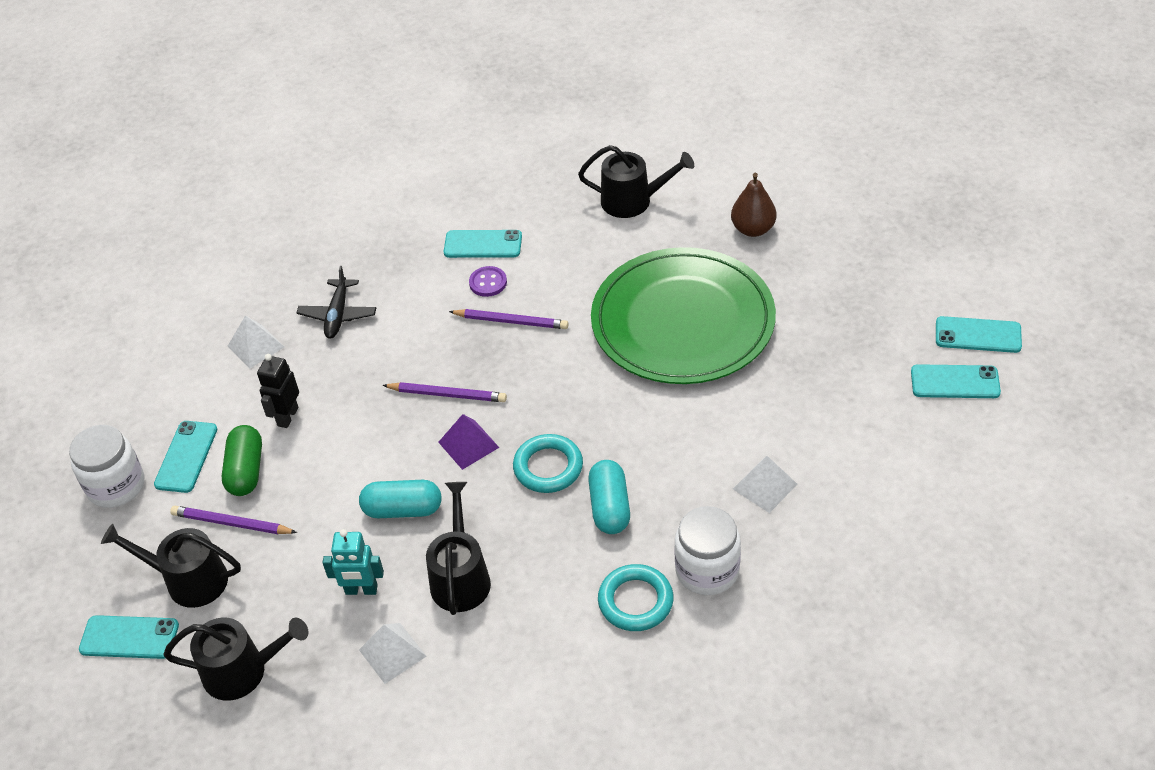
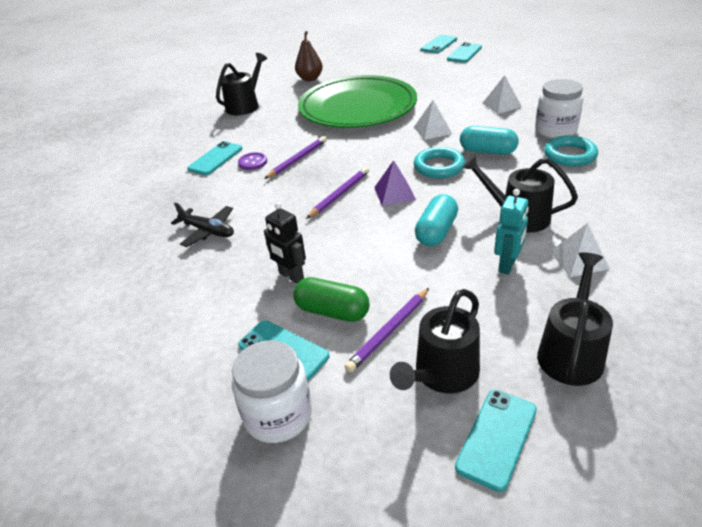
camera: 65 degrees left, 10 degrees down
white pyramid [228,315,284,369] -> white pyramid moved to [414,100,452,140]

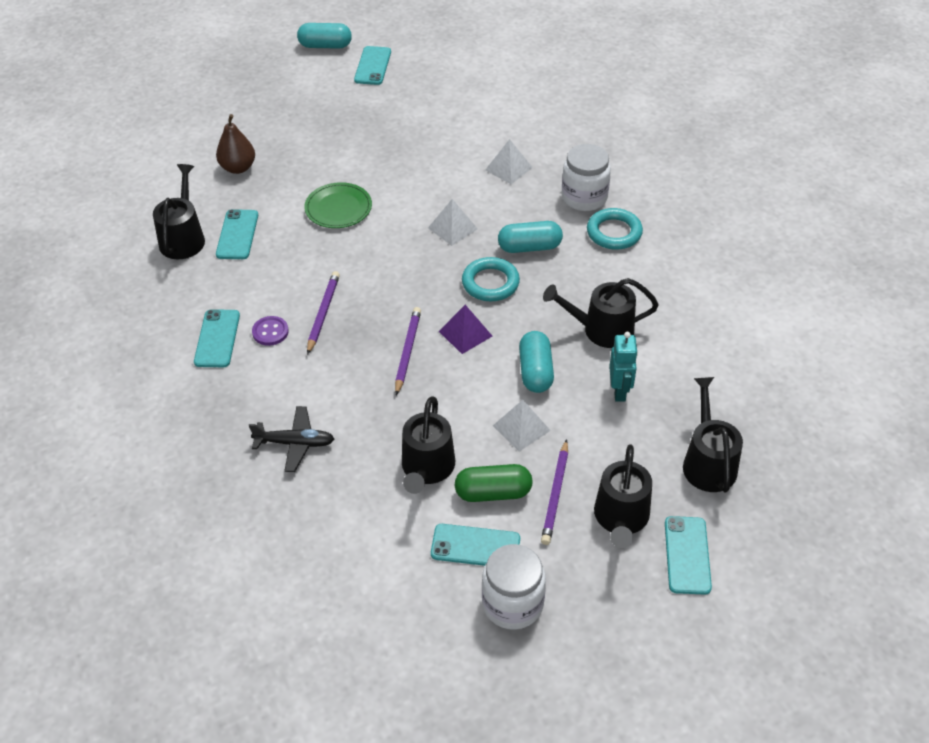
camera: 30 degrees left, 10 degrees up
black robot [264,202,306,284] -> black watering can [402,396,455,494]
green plate [298,75,417,128] -> green plate [304,182,372,228], size x0.44
turquoise phone [447,42,482,63] -> turquoise phone moved to [216,209,258,259]
white pyramid [550,223,610,277] -> white pyramid moved to [493,400,551,451]
none -> turquoise capsule [297,23,352,49]

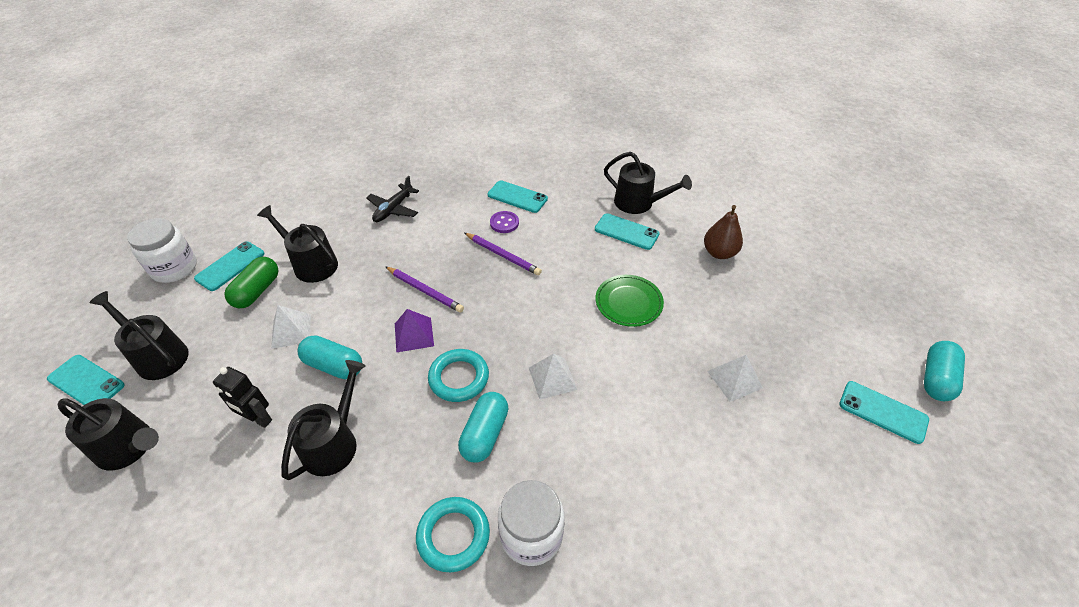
camera: 115 degrees right, 0 degrees up
white pyramid [485,139,533,184] -> white pyramid moved to [707,355,763,402]
purple pencil [541,439,568,545] -> none
turquoise robot [609,332,638,402] -> black robot [213,367,272,428]

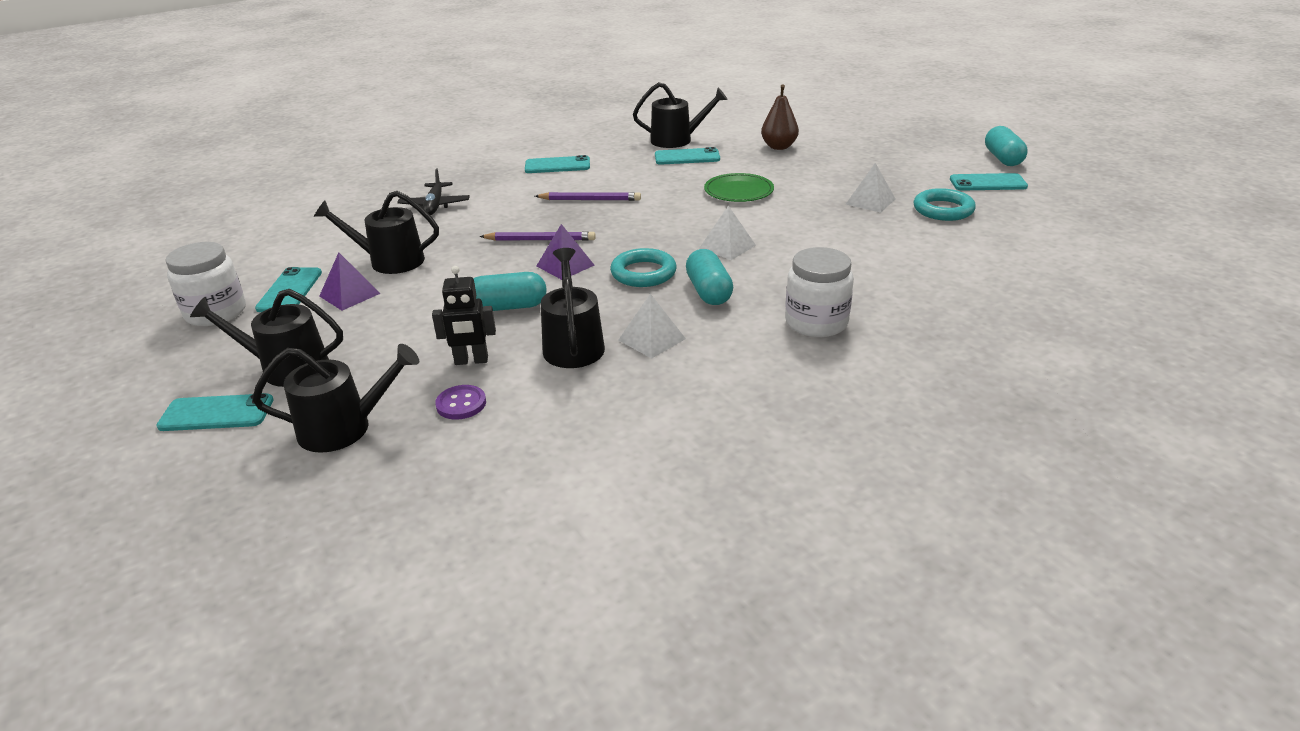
camera: 30 degrees left, 15 degrees down
green capsule [224,257,278,308] -> purple pyramid [319,252,381,311]
white pyramid [271,305,311,349] -> white pyramid moved to [619,294,686,359]
turquoise ring [416,497,490,572] -> turquoise ring moved to [914,188,976,221]
purple button [490,211,519,233] -> purple button moved to [435,385,486,420]

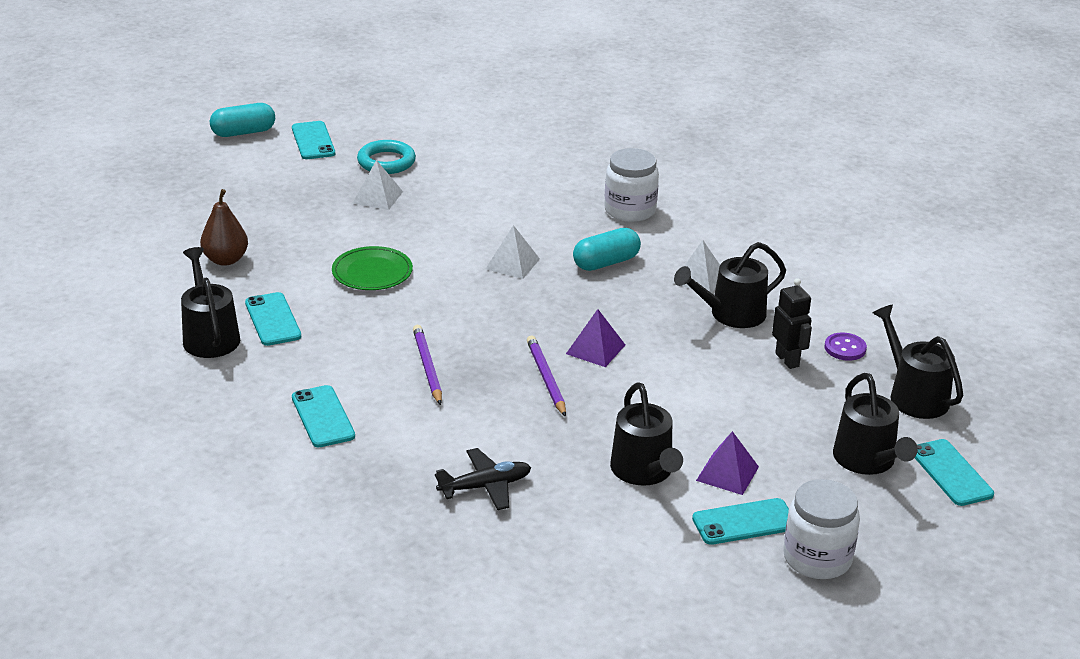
camera: 110 degrees left, 0 degrees up
turquoise capsule [473,272,547,311] -> none
turquoise ring [610,248,677,287] -> none

